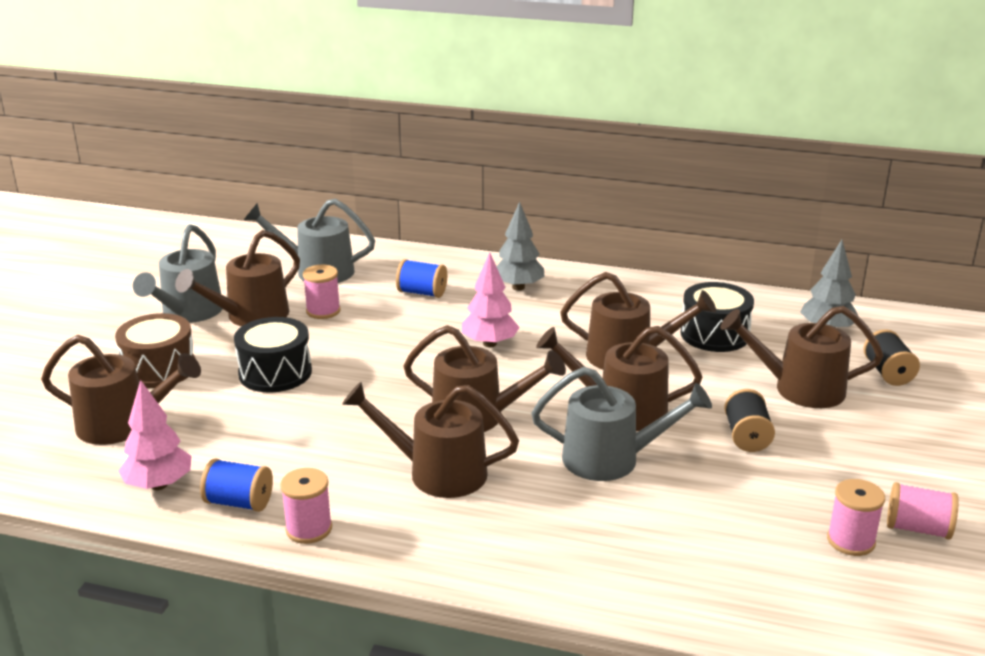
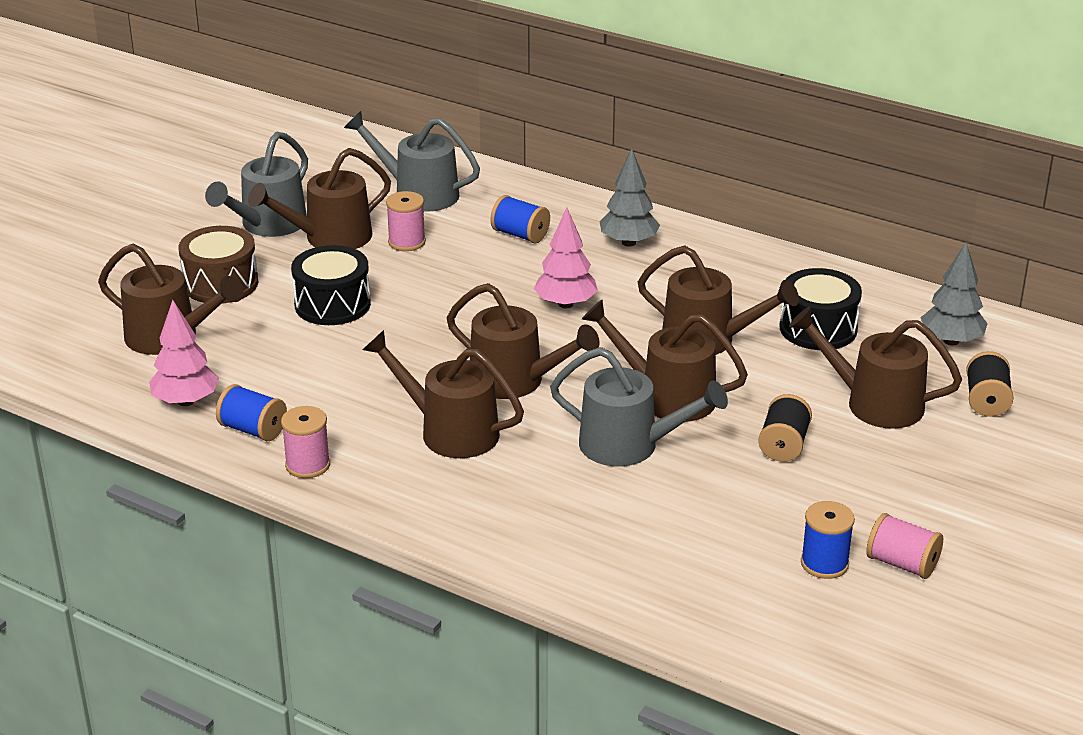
camera: 15 degrees right, 5 degrees up
pink spool [827,479,885,556] -> blue spool [801,501,855,579]

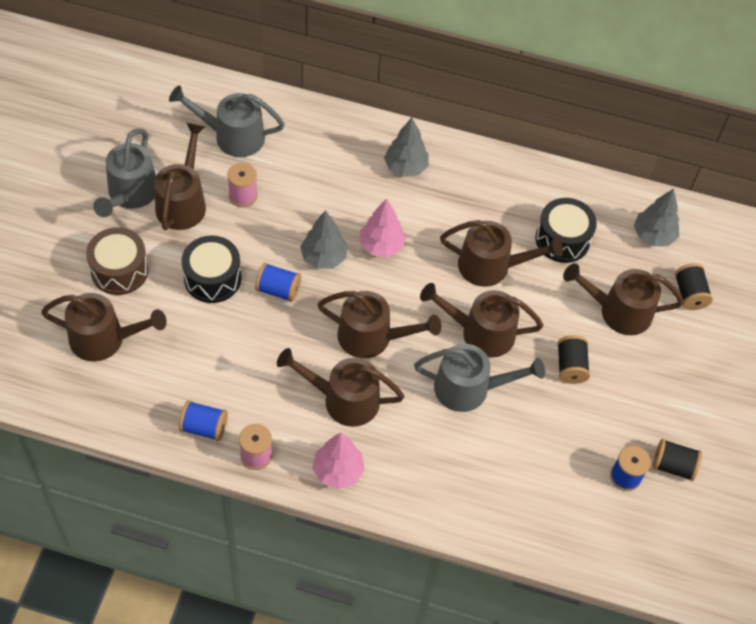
camera: 20 degrees left, 25 degrees up
pink tree [149,300,219,406] -> pink tree moved to [312,433,365,489]
brown watering can [248,148,391,249] -> brown watering can turned 150 degrees clockwise [154,123,206,230]
blue spool [490,195,550,243] -> blue spool moved to [255,263,301,302]
pink spool [866,513,943,579] -> black spool [653,439,702,481]
none -> grey tree [300,210,348,269]

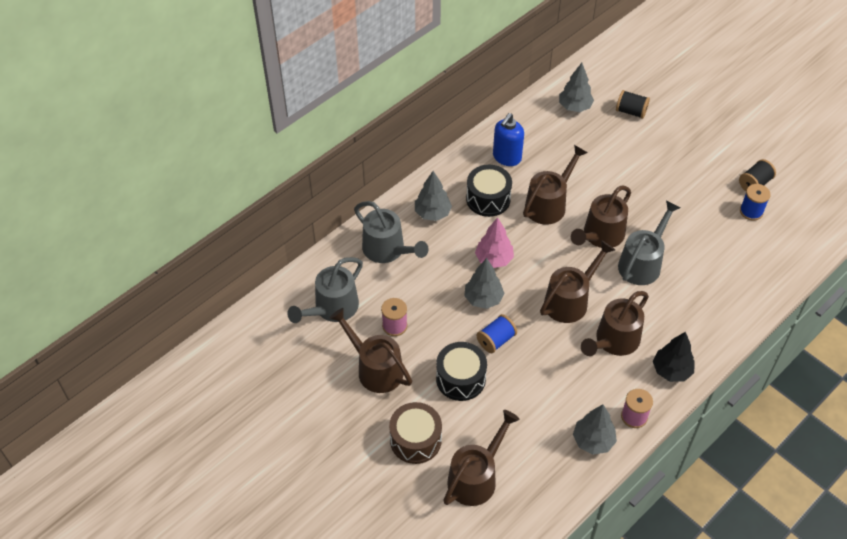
camera: 55 degrees left, 5 degrees down
grey watering can [93,128,156,217] -> grey watering can moved to [354,201,428,263]
blue spool [179,401,228,441] -> grey tree [573,404,617,455]
pink tree [312,433,365,489] -> black tree [653,332,695,382]
black drum [535,198,597,263] -> black drum moved to [466,165,512,217]
black spool [557,335,590,384] -> none
brown watering can [563,263,684,335] -> none
none -> blue soap dispenser [493,113,524,166]

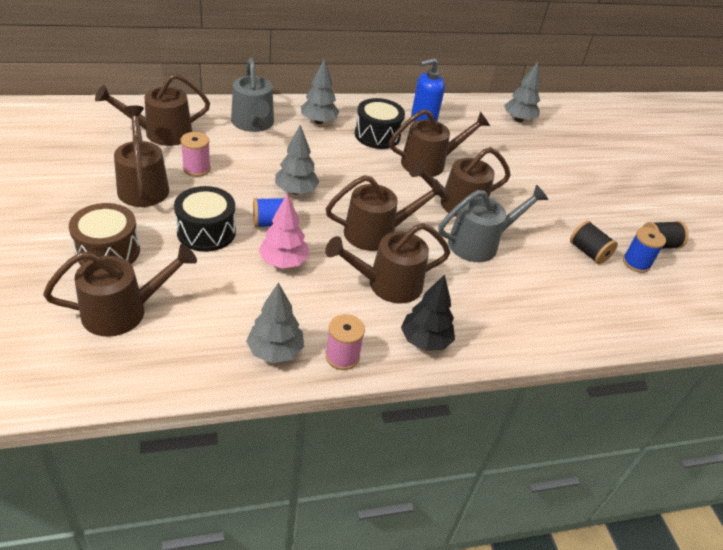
camera: 25 degrees right, 10 degrees down
grey watering can [287,257,363,323] -> brown watering can [95,73,210,146]
pink tree [475,217,514,268] -> pink tree moved to [259,194,309,268]
black spool [616,90,650,119] -> black spool moved to [570,221,618,264]

